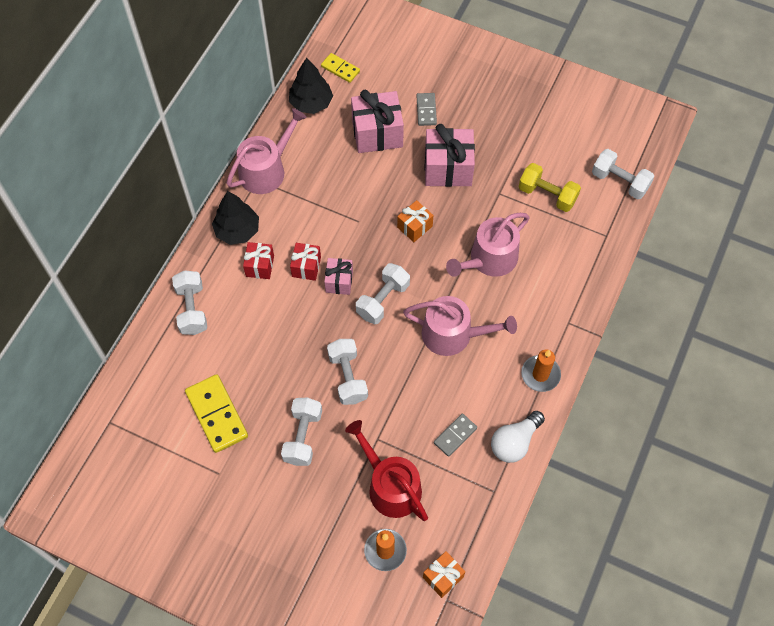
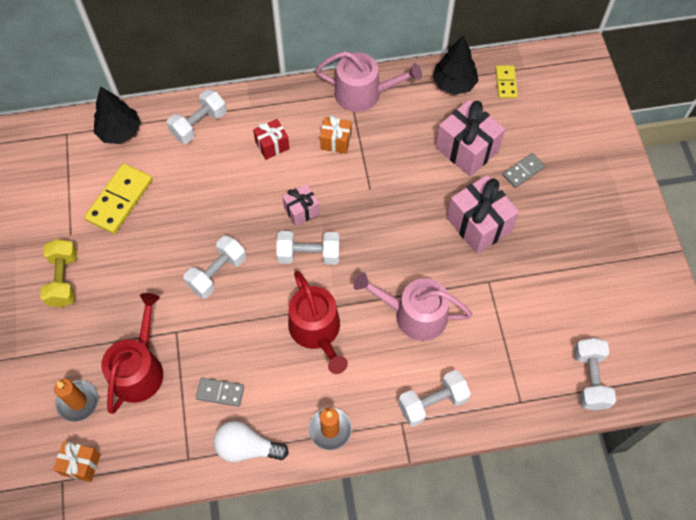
camera: 55 degrees right, 0 degrees up
black tree [212,191,259,245] -> black tree moved to [94,86,141,144]
white dumbbell [281,398,322,466] -> white dumbbell moved to [398,370,471,427]
red gift [290,243,321,281] -> none
orange gift [397,200,433,242] -> orange gift moved to [320,115,352,154]
pink watering can [403,296,517,356] -> red watering can [288,271,348,374]
yellow dumbbell [519,163,581,212] -> yellow dumbbell moved to [40,239,77,307]

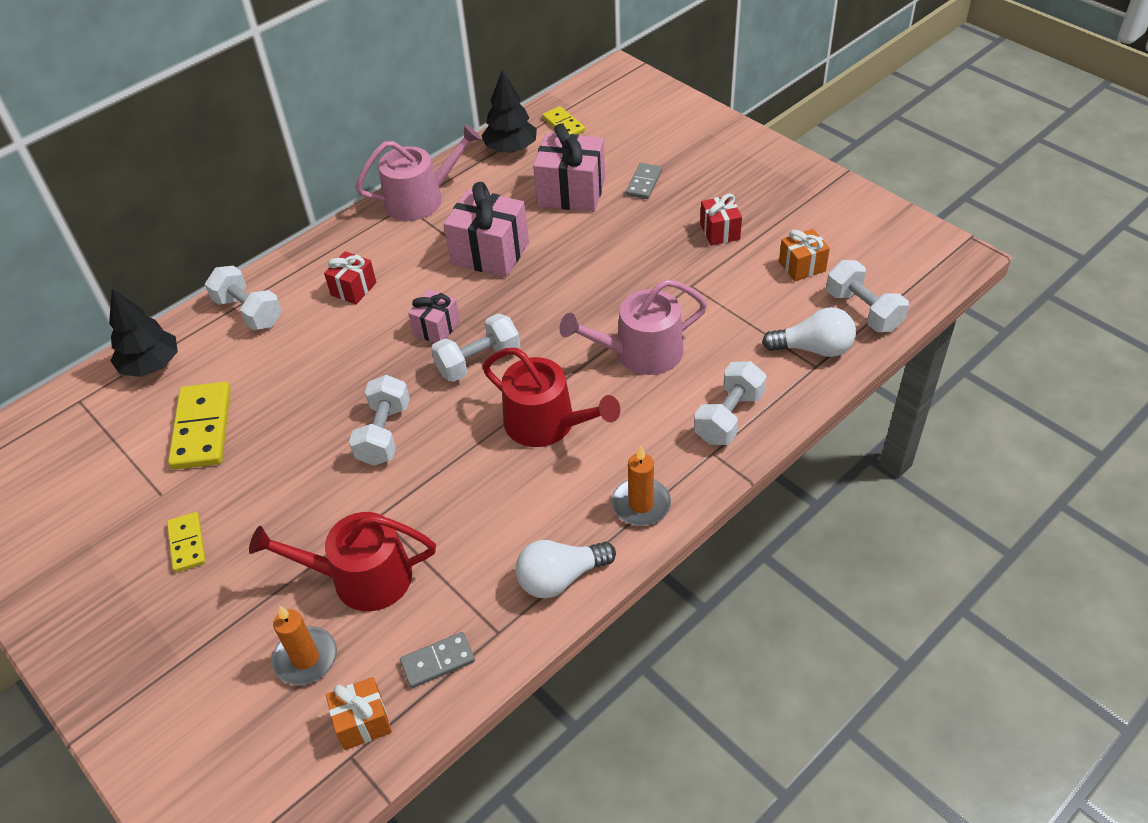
camera: 30 degrees left, 15 degrees down
yellow dumbbell [40,239,77,307] -> yellow domino [167,512,206,572]
red watering can [101,293,163,414] -> red watering can turned 75 degrees counterclockwise [249,512,436,611]
white dumbbell [167,89,227,144] -> white dumbbell turned 60 degrees counterclockwise [205,266,282,330]
grey domino [196,378,244,407] -> grey domino moved to [400,632,475,688]
orange gift [320,115,352,154] -> orange gift moved to [779,229,830,281]
pink gift [447,175,519,254] -> pink gift moved to [444,182,529,277]
none -> red gift [700,194,742,245]
none -> white light bulb [762,307,856,357]

